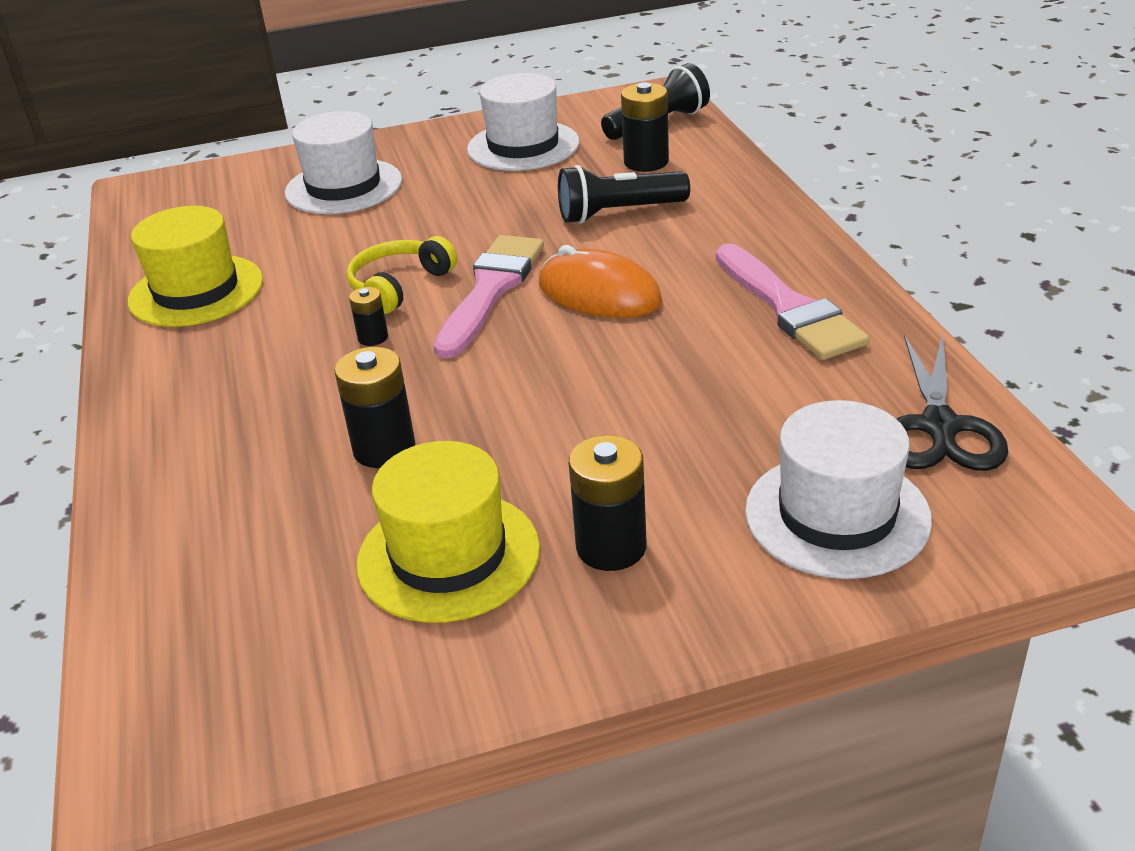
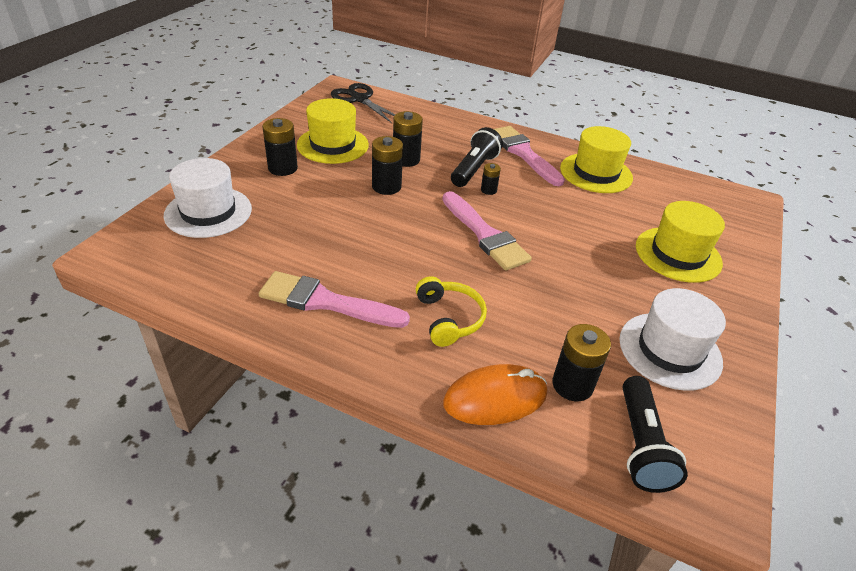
camera: 125 degrees right, 5 degrees up
white hat [285,111,402,214] -> yellow hat [636,201,725,283]
yellow headphones [347,236,457,314] -> yellow headphones moved to [416,276,487,347]
orange mouse [539,245,662,318] -> orange mouse moved to [443,364,547,425]
black flashlight [558,165,690,224] -> black flashlight moved to [451,127,503,187]
black scissors [897,333,1008,471] -> black scissors moved to [331,83,395,123]
none -> black battery [372,136,403,195]
none -> pink brush [494,126,565,186]

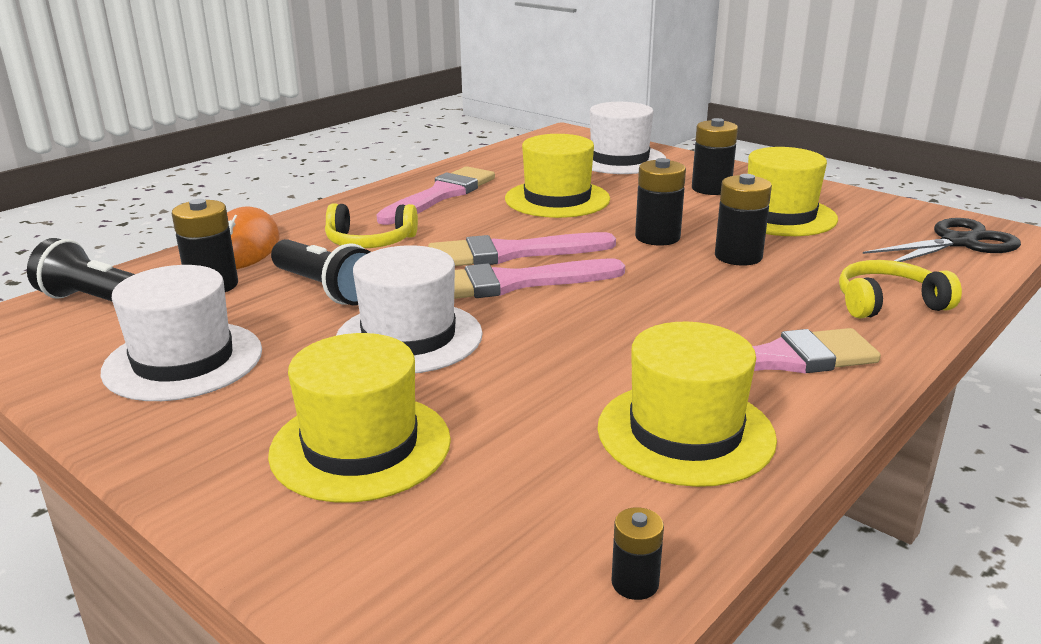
camera: 110 degrees right, 15 degrees down
black flashlight [451,127,503,187] -> black flashlight moved to [271,239,370,305]
black battery [481,163,501,195] -> black battery moved to [612,507,664,600]
none -> white hat [336,245,483,373]
none -> pink brush [428,232,616,266]
none -> yellow hat [505,134,610,218]
none -> yellow headphones [839,260,962,318]

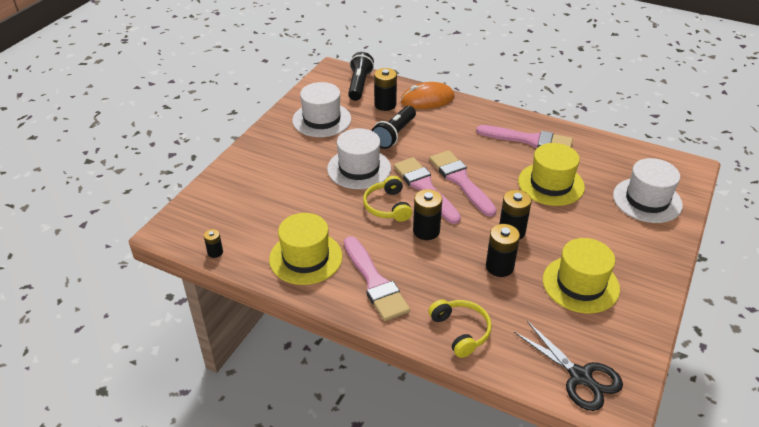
camera: 75 degrees right, 15 degrees up
yellow hat [268,333,451,503] -> none
yellow headphones [325,203,418,248] -> yellow headphones moved to [363,176,412,222]
black battery [692,118,738,195] -> black battery moved to [413,189,442,240]

